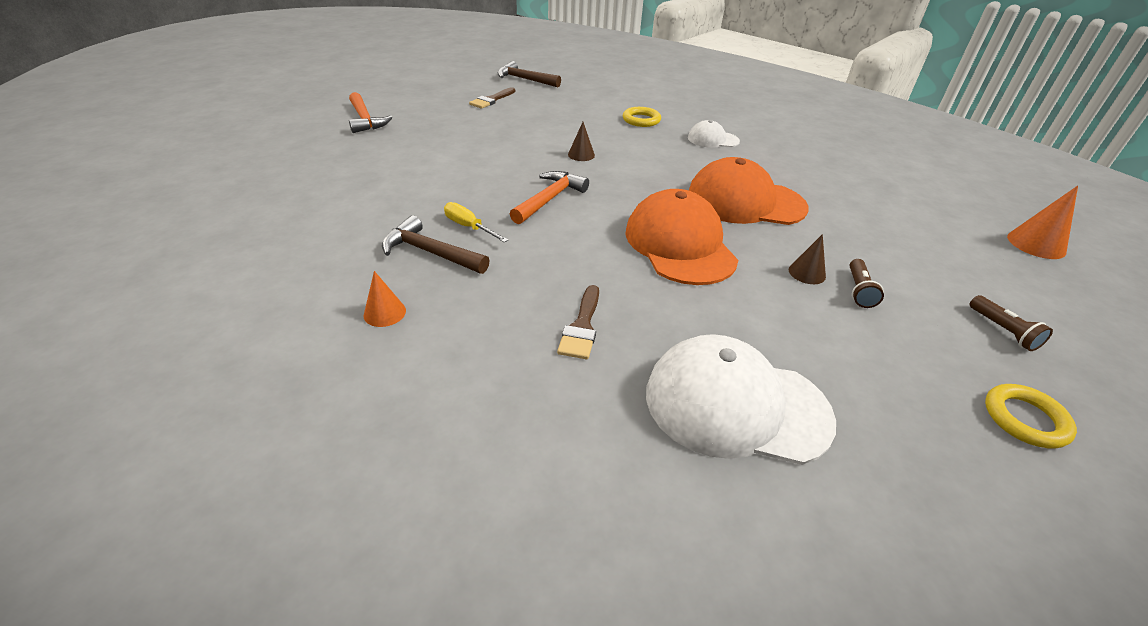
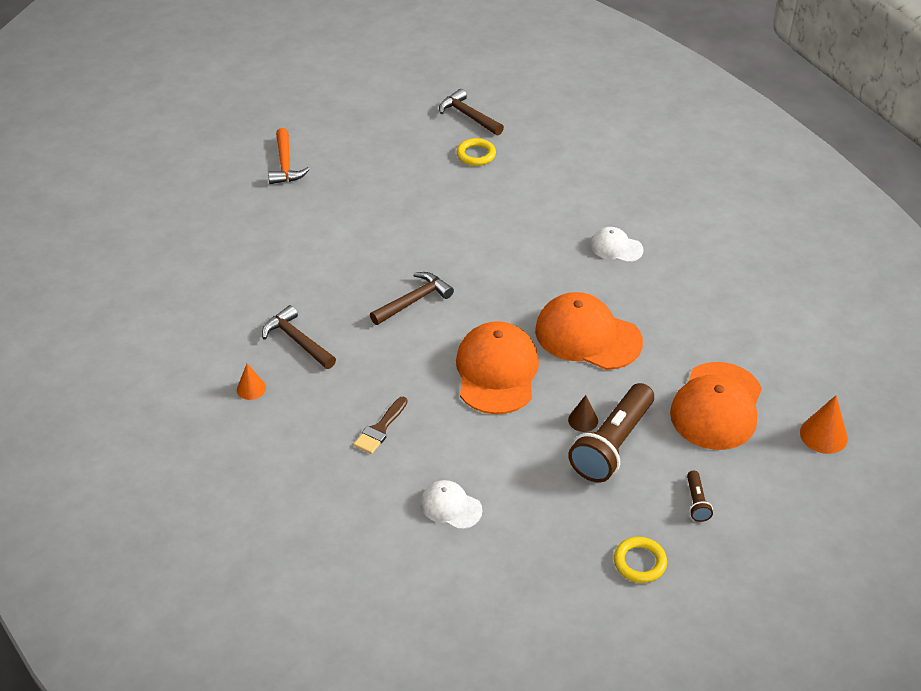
camera: 20 degrees right, 5 degrees up
yellow screwdriver [444,202,508,243] -> none
brown brush [469,87,515,109] -> none
orange hammer [510,171,589,224] -> brown hammer [370,272,454,325]
brown cone [568,122,595,161] -> none
yellow ring [623,107,661,127] -> yellow ring moved to [456,138,496,166]
white cap [646,334,836,465] -> white cap [420,480,482,529], size x0.52
brown flashlight [849,259,884,308] -> brown flashlight [568,383,654,482], size x2.28
none -> orange cap [670,362,762,450]

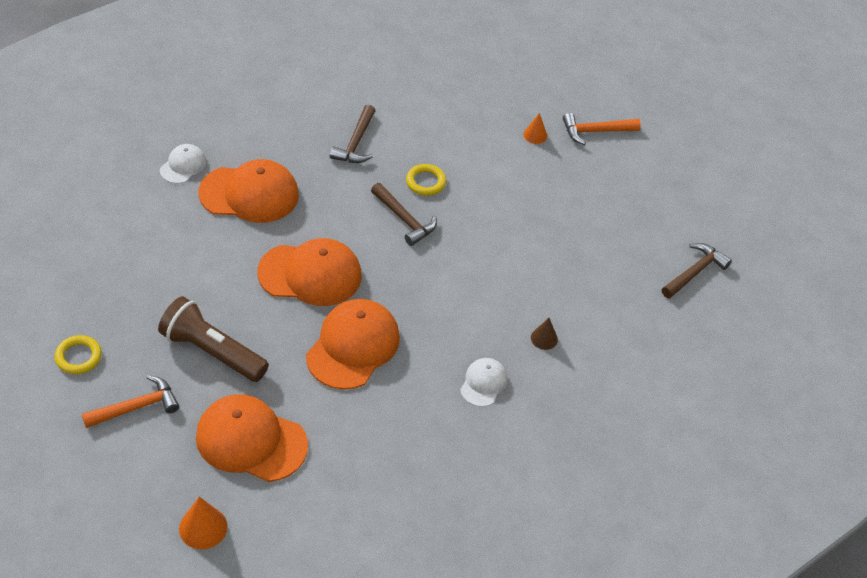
camera: 85 degrees right, 5 degrees up
orange cone [237,364,266,400] -> orange cone moved to [523,113,547,144]
brown hammer [262,305,336,369] -> brown hammer turned 150 degrees clockwise [330,105,375,163]
brown brush [354,397,407,454] -> orange cap [199,159,299,223]
white cap [420,480,482,529] -> white cap moved to [160,144,206,184]
yellow ring [456,138,496,166] -> yellow ring moved to [406,164,446,196]
brown cone [568,395,598,432] -> brown cone moved to [531,318,558,350]
brown flashlight [687,470,713,522] -> orange hammer [82,375,179,428]

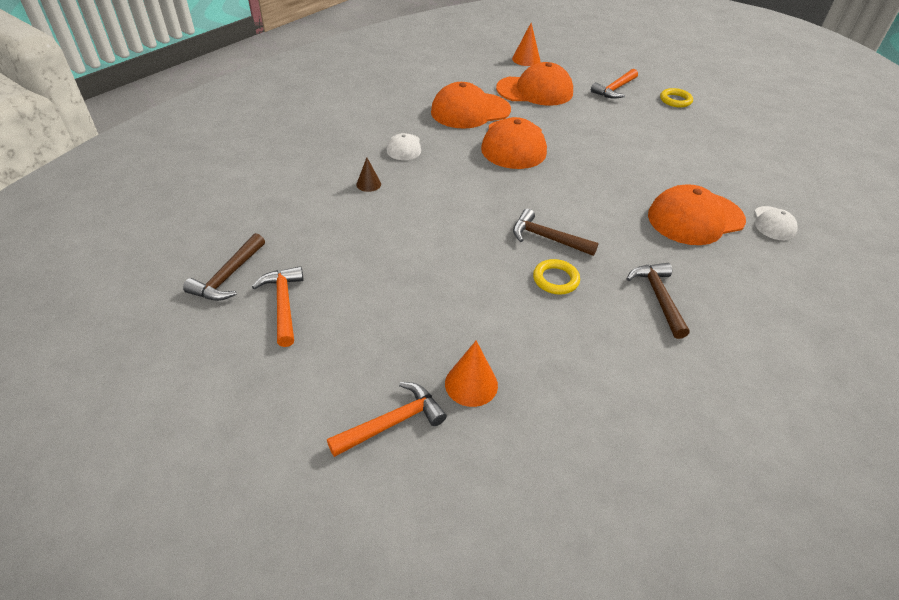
camera: 160 degrees right, 5 degrees down
brown flashlight [158,296,269,382] -> none
orange cap [257,238,362,306] -> orange cap moved to [431,82,511,129]
orange cone [523,113,547,144] -> orange cone [445,341,498,407], size x1.55
none -> orange hammer [252,266,304,347]

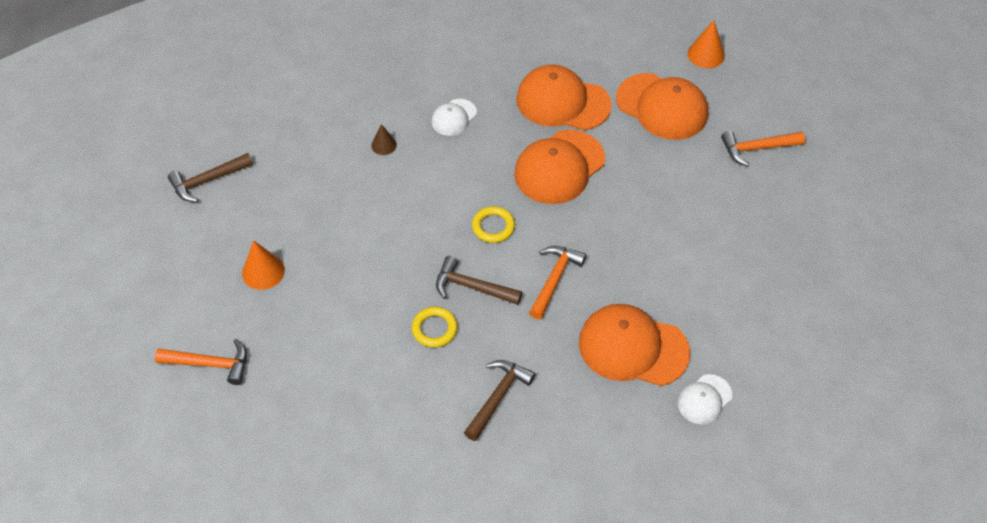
camera: 40 degrees right, 10 degrees up
orange hammer [252,266,304,347] -> orange hammer moved to [529,246,586,319]
orange cone [445,341,498,407] -> orange cone moved to [242,241,285,290]
brown hammer [513,209,599,256] -> brown hammer turned 45 degrees counterclockwise [436,256,522,305]
yellow ring [660,88,693,108] -> yellow ring moved to [472,206,515,243]

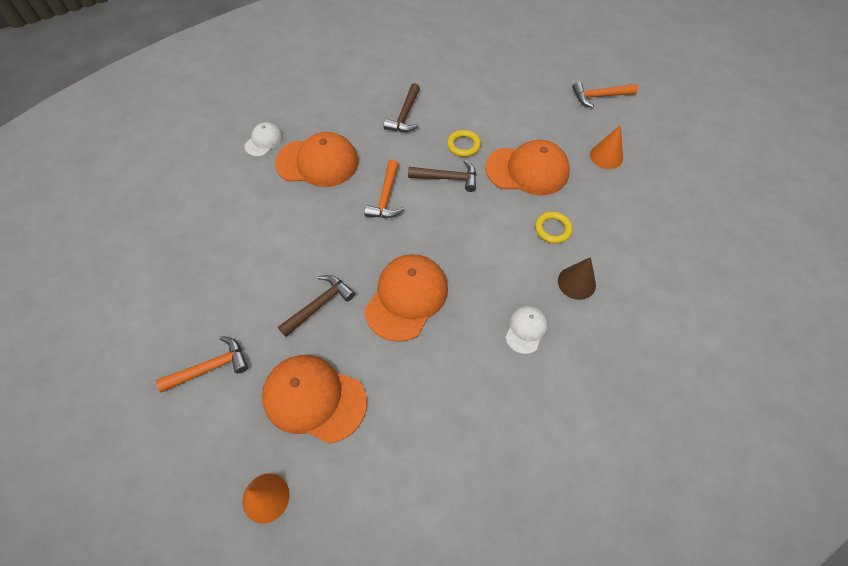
camera: 165 degrees right, 5 degrees up
brown hammer [168,153,253,202] -> brown hammer moved to [278,275,355,337]
brown cone [371,124,397,155] -> brown cone [558,257,596,300], size x1.55
yellow ring [472,206,515,243] -> yellow ring moved to [535,211,573,244]
orange cap [516,65,612,130] -> orange cap moved to [485,139,570,195]

